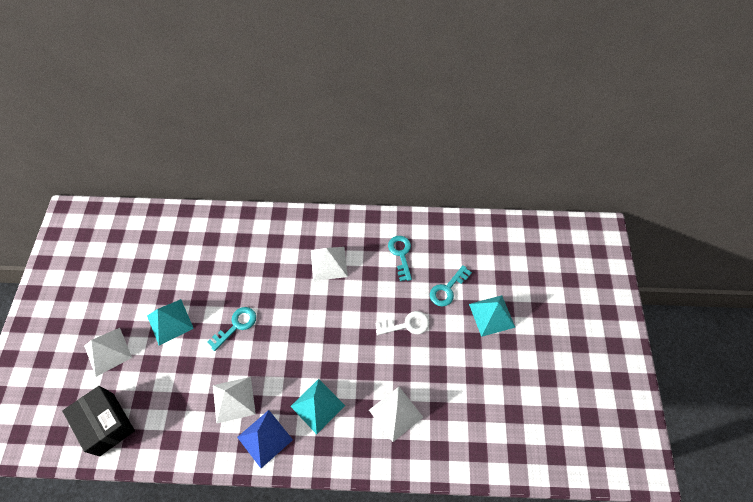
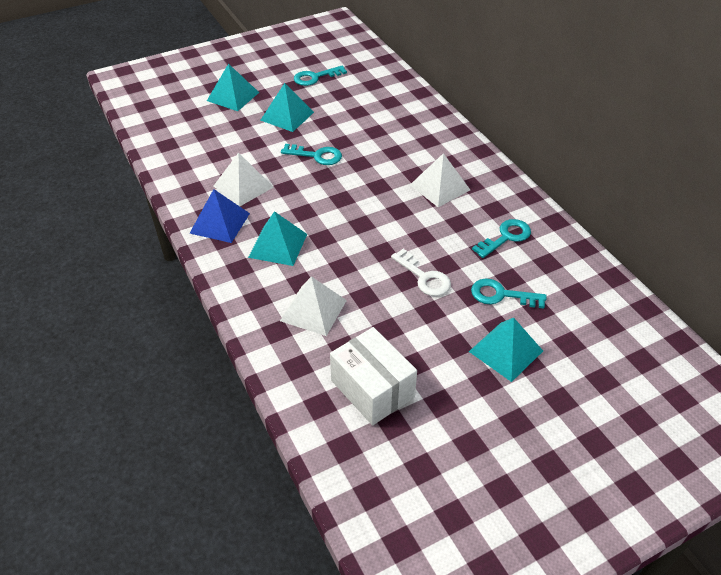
camera: 60 degrees right, 15 degrees down
black box [62,386,135,456] -> none
white pyramid [84,328,132,377] -> turquoise pyramid [207,64,259,111]
none -> turquoise key [294,66,347,86]
none -> white box [330,327,417,425]

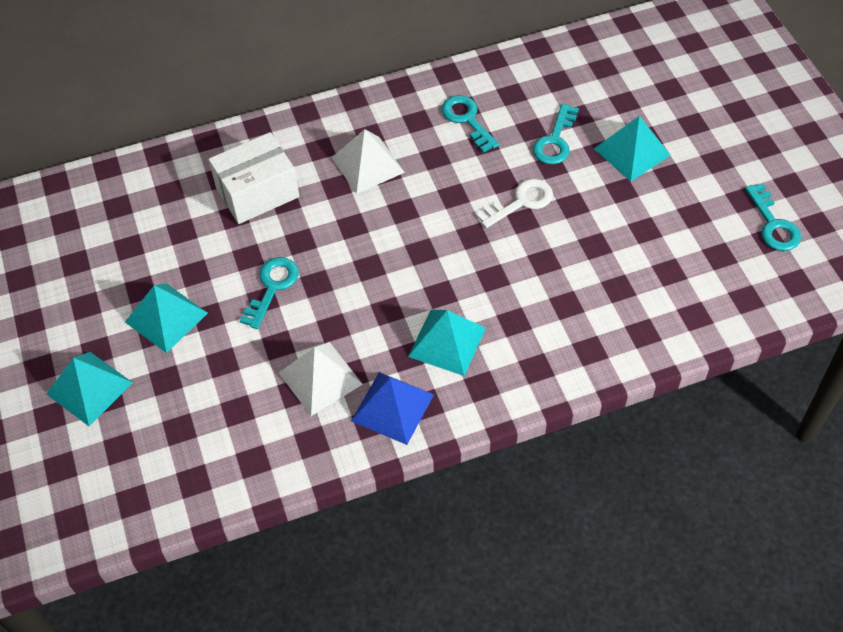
camera: 80 degrees left, 10 degrees up
white pyramid [280,276,347,336] -> none
turquoise key [294,66,347,86] -> turquoise key moved to [745,183,801,251]
white box [330,327,417,425] -> white box moved to [209,132,299,224]

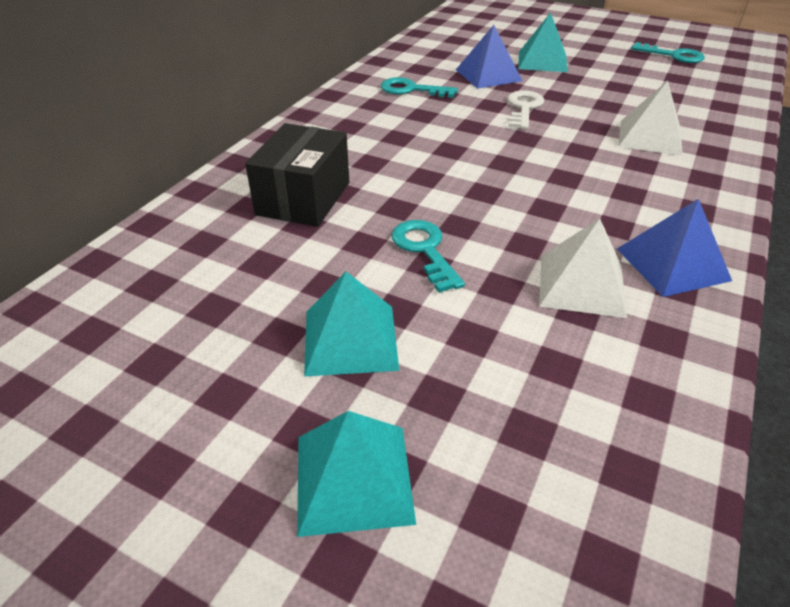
camera: 45 degrees left, 15 degrees down
white box [209,132,299,224] -> black box [245,123,349,227]
white pyramid [332,129,405,194] -> white pyramid moved to [618,81,682,156]
turquoise pyramid [408,310,486,376] -> none
turquoise key [533,104,579,164] -> blue pyramid [456,25,522,89]

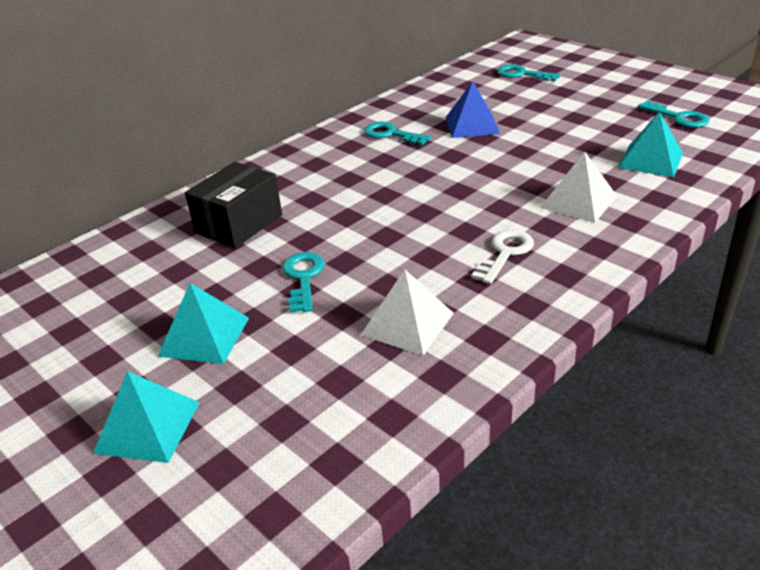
camera: 20 degrees right, 5 degrees down
white key [507,90,544,129] -> white key moved to [471,230,534,284]
turquoise pyramid [518,12,568,72] -> turquoise pyramid moved to [618,112,683,177]
blue pyramid [617,199,732,297] -> none
none -> turquoise key [497,64,561,82]

